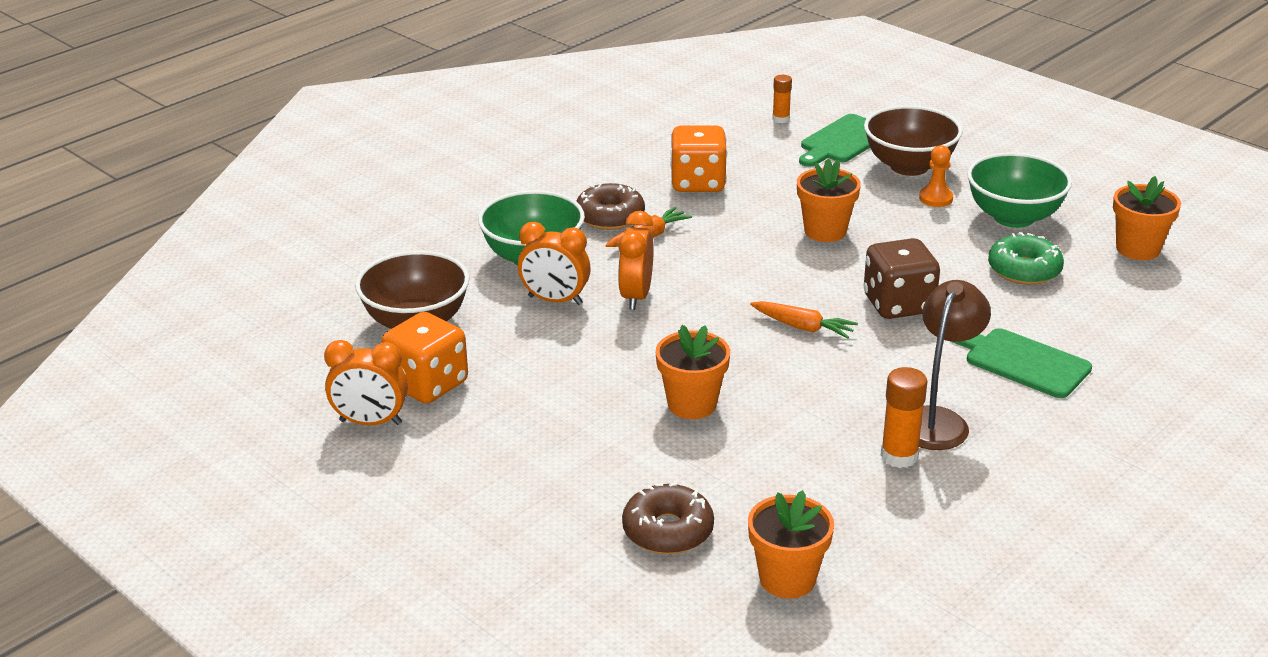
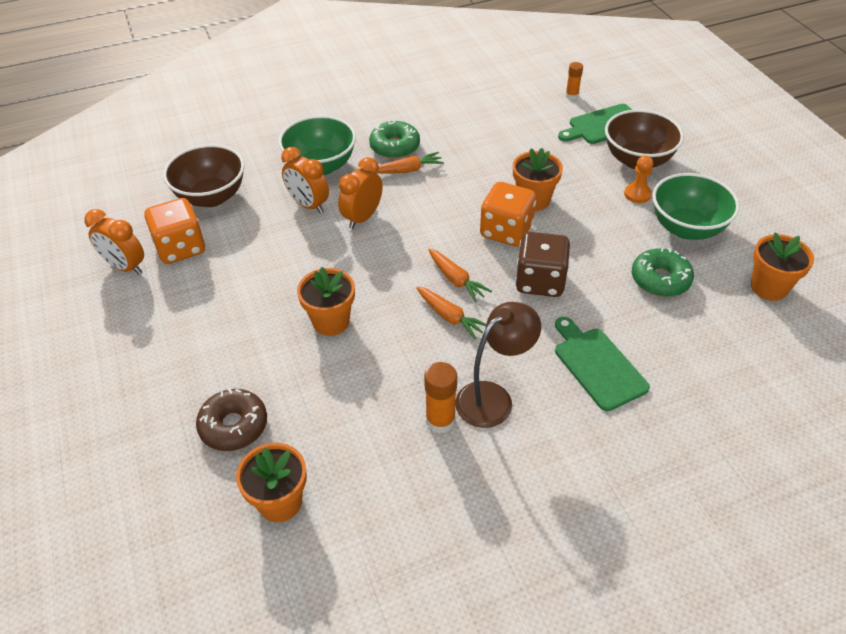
camera: 25 degrees right, 15 degrees up
brown donut [576,183,645,230] -> green donut [369,120,420,159]
orange dice [670,125,727,192] -> orange dice moved to [480,182,536,246]
none -> orange carrot [416,287,486,339]

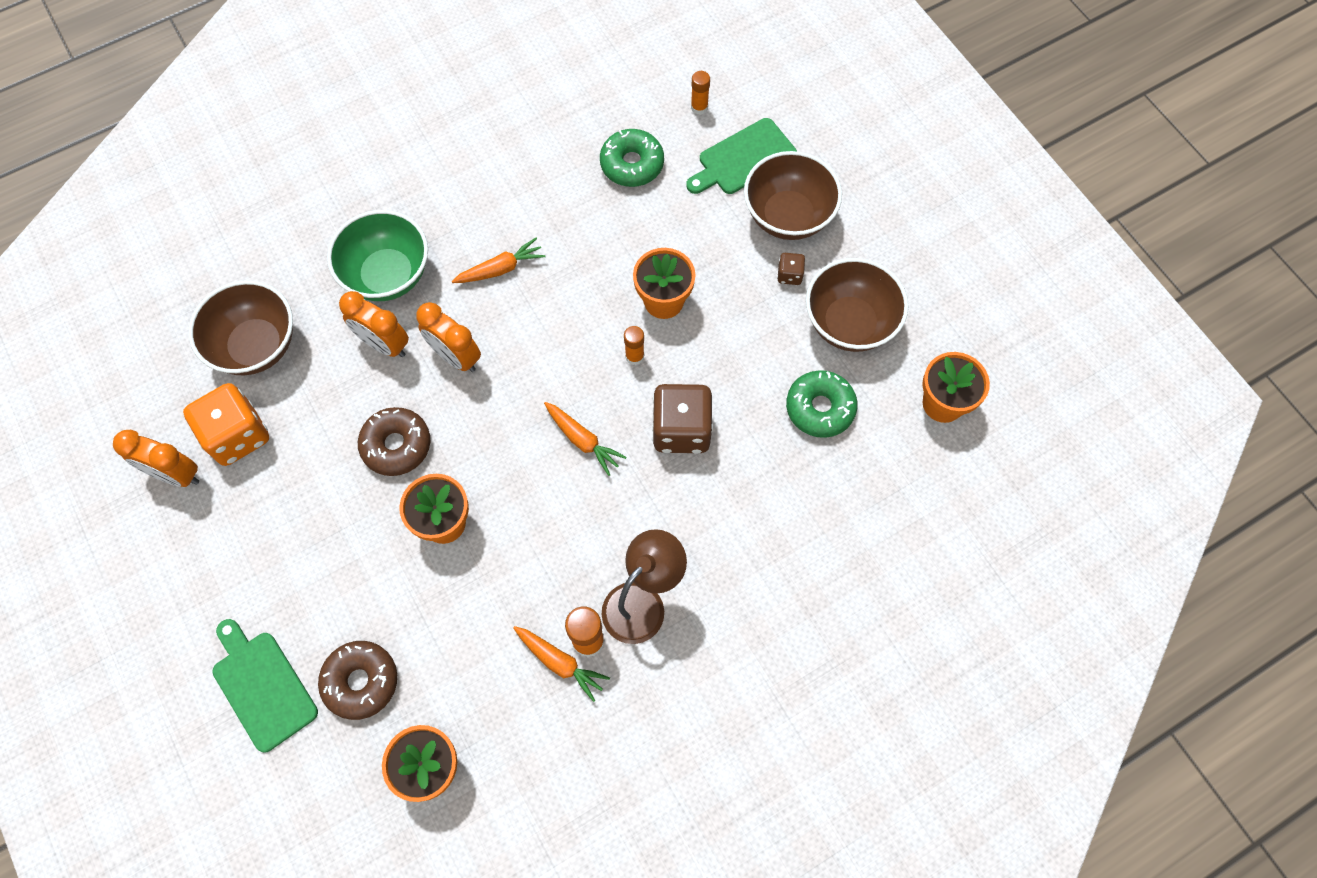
camera: 10 degrees left, 20 degrees up
orange clock [338,157,383,229] -> orange clock turned 75 degrees counterclockwise [416,302,481,372]
green donut [369,120,420,159] -> green donut moved to [600,129,664,187]
orange carrot [416,287,486,339] -> orange carrot moved to [513,626,610,702]
orange dice [480,182,536,246] -> orange glue stick [624,326,644,365]
green cutting board [555,317,650,411] -> green cutting board moved to [212,619,318,753]
orange pawn [624,155,653,203] -> brown dice [777,253,805,285]
green bowl [652,173,740,240] -> brown bowl [806,258,908,352]
none -> brown donut [358,407,431,476]

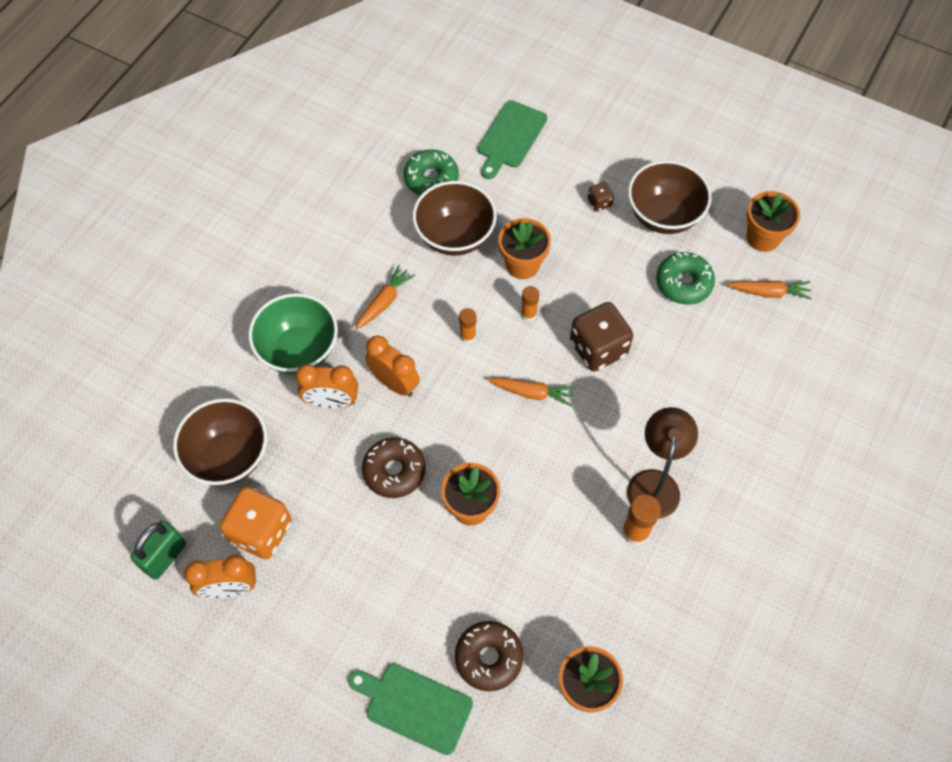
camera: 30 degrees left, 5 degrees down
orange clock [416,302,481,372] -> orange clock turned 150 degrees counterclockwise [365,335,420,397]
orange carrot [513,626,610,702] -> orange carrot moved to [727,281,812,300]
orange glue stick [691,71,710,115] -> orange glue stick moved to [459,308,476,343]
brown bowl [744,151,842,240] -> brown bowl moved to [413,181,497,256]
none -> green padlock [131,521,186,580]

